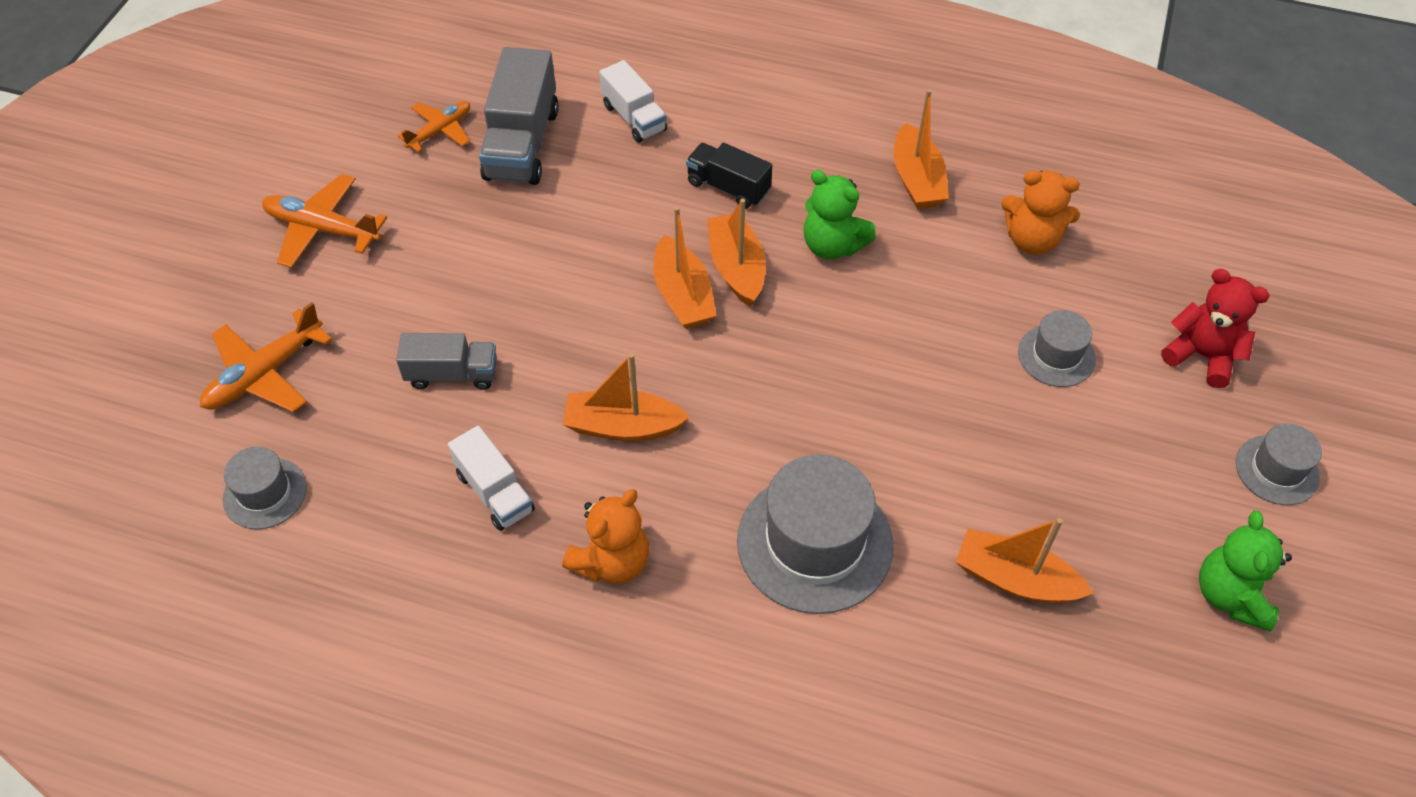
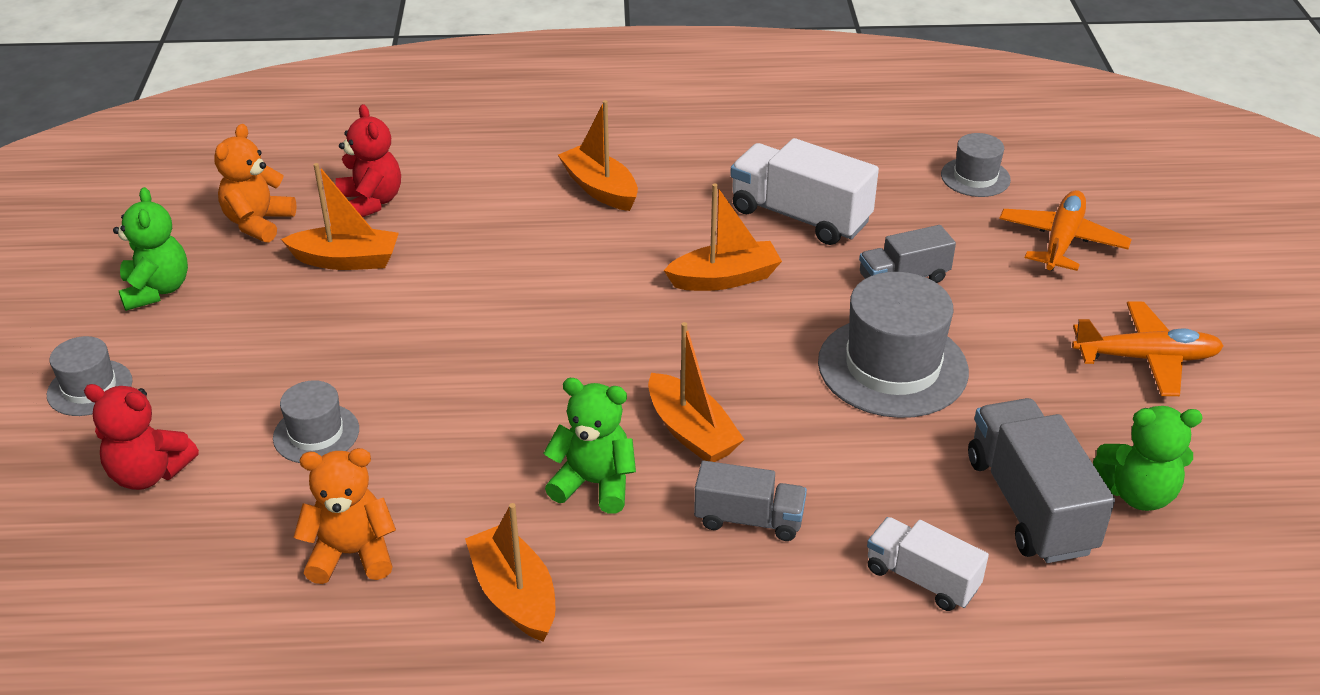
camera: 160 degrees right, 15 degrees down
orange plane [398,101,470,152] -> green teddy bear [1093,406,1203,511]
white truck [448,426,535,531] -> white truck [730,138,879,245], size x1.64
orange teddy bear [562,489,649,584] -> orange teddy bear moved to [214,124,297,243]
orange boat [654,207,717,329] -> orange boat moved to [558,100,638,211]
black truck [686,143,772,209] -> grey truck [694,461,807,541]
grey hat [737,454,893,614] -> grey hat moved to [818,272,969,418]
none -> red teddy bear [336,104,401,217]

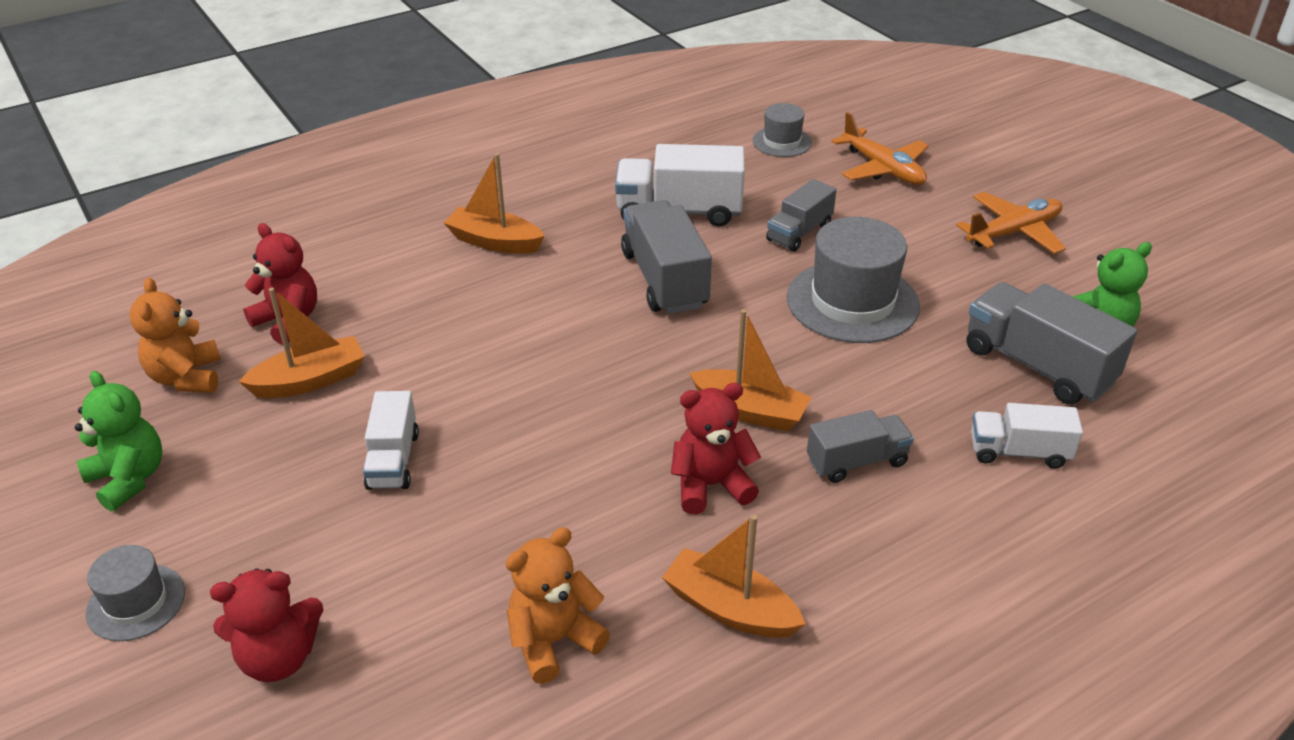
camera: 30 degrees left, 0 degrees up
grey hat [273,380,359,463] -> none
green teddy bear [543,378,636,513] -> red teddy bear [671,383,761,514]
orange boat [664,183,782,291] -> grey truck [621,200,712,314]
orange plane [999,190,1132,271] -> orange plane turned 150 degrees clockwise [832,112,929,185]
none -> white truck [363,391,419,490]

